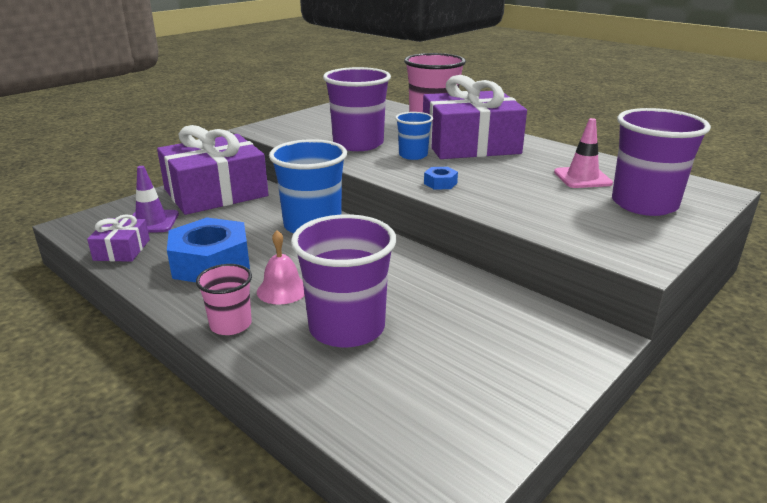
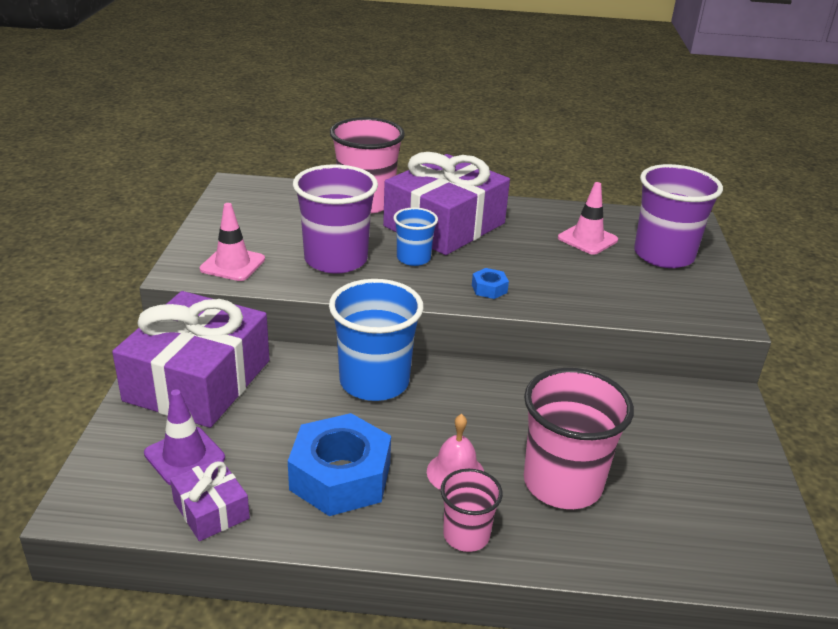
camera: 40 degrees left, 5 degrees up
purple cup [291,214,397,347] -> pink cup [524,368,634,509]
none -> pink traffic cone [200,203,265,281]

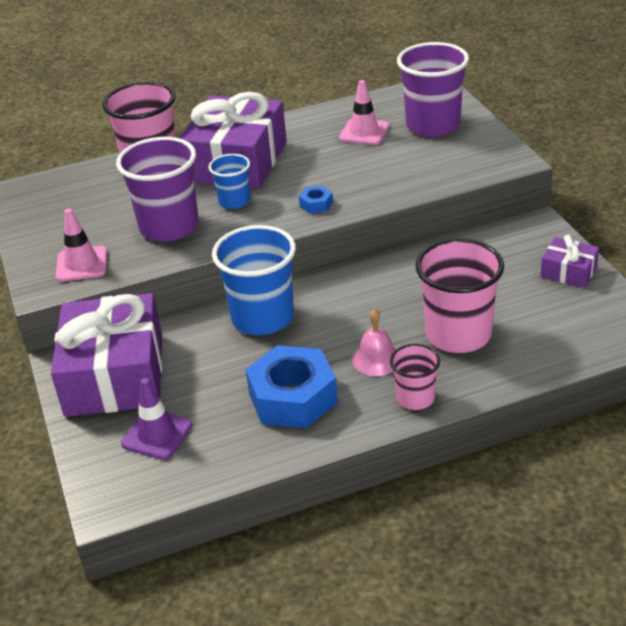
camera: 20 degrees left, 5 degrees up
purple gift [170,458,250,541] -> purple gift moved to [540,235,599,288]

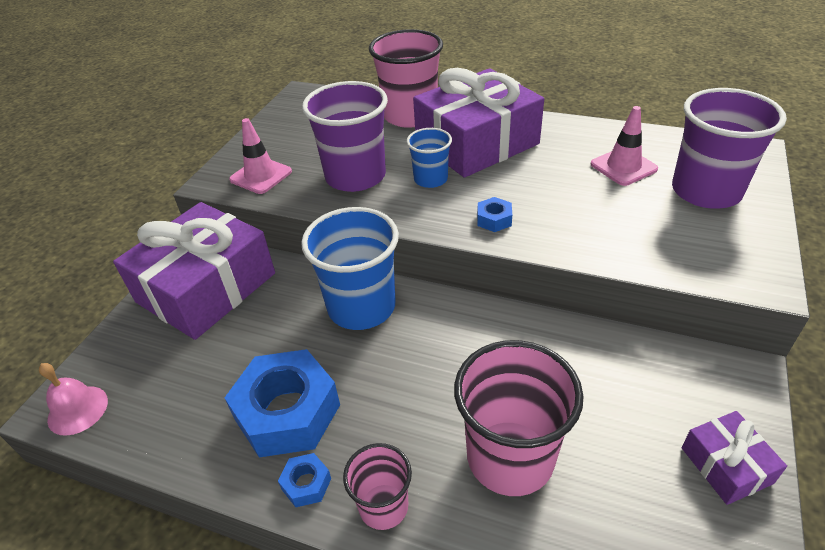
camera: 40 degrees right, 5 degrees up
purple traffic cone [121,378,192,460] -> none
pink bell [352,309,396,376] -> pink bell moved to [39,363,108,436]
none -> blue nut [278,453,331,507]

